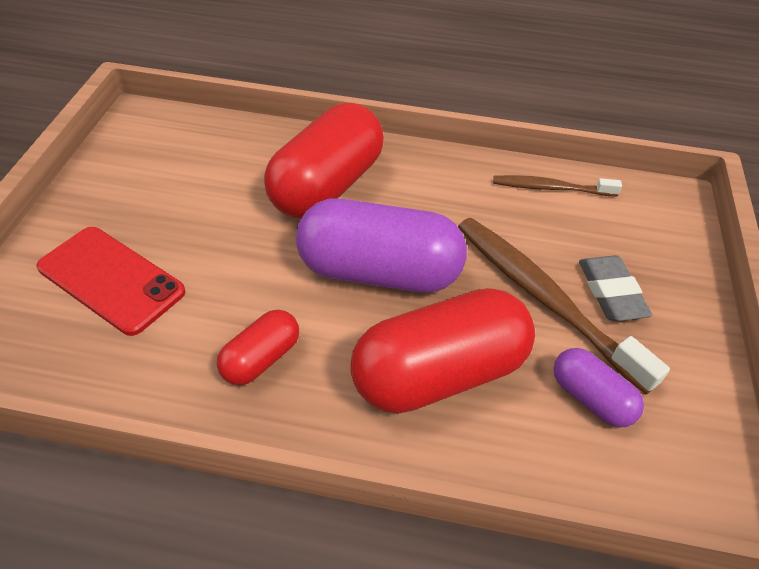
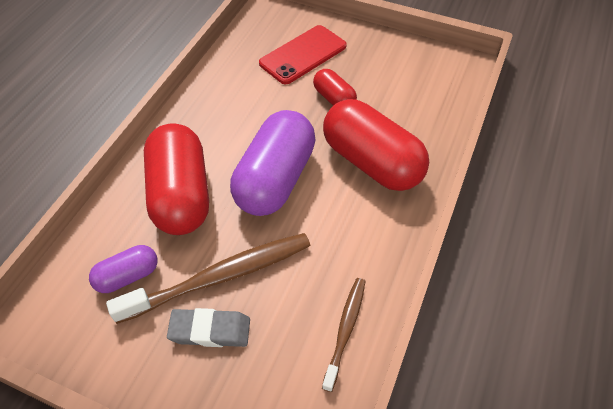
camera: 105 degrees right, 5 degrees up
red capsule [217,310,299,385] -> red capsule moved to [313,69,357,106]

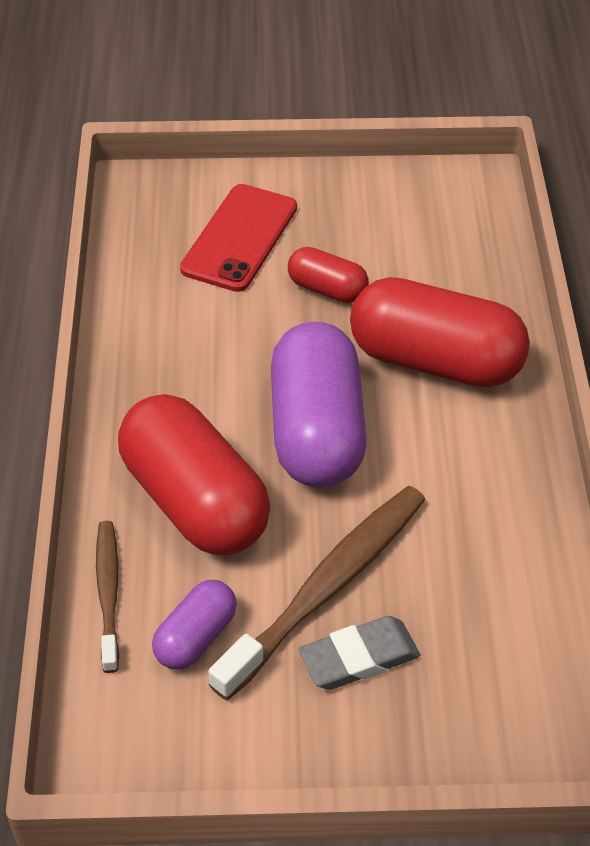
camera: 25 degrees left, 5 degrees down
brown toothbrush [322,278,366,392] -> brown toothbrush moved to [96,521,119,673]

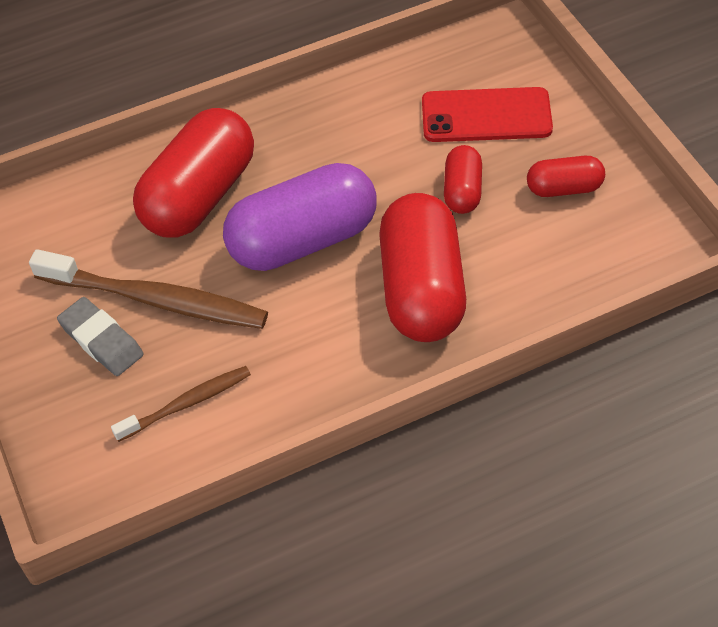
camera: 70 degrees right, 5 degrees up
brown toothbrush [96,521,119,673] -> brown toothbrush moved to [111,366,251,442]
purple capsule [152,580,237,669] -> none
none -> red capsule [527,156,605,197]

